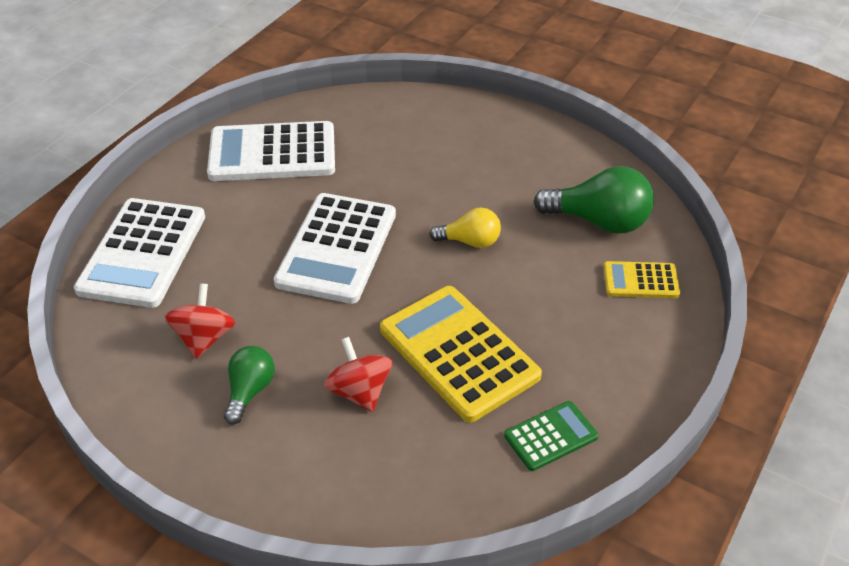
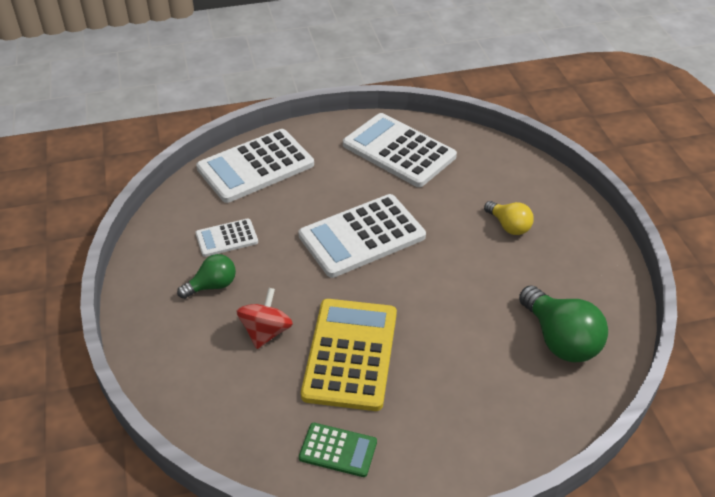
camera: 45 degrees right, 0 degrees up
red spinning top [165,283,235,359] -> white calculator [195,219,258,257]
yellow light bulb [429,208,501,248] -> yellow light bulb moved to [484,201,534,235]
yellow calculator [603,261,680,298] -> none

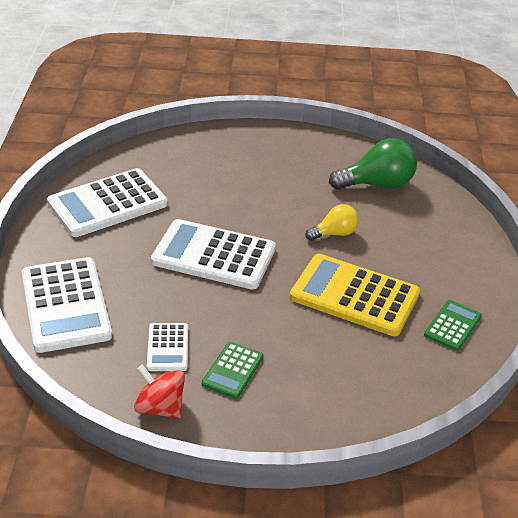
camera: 75 degrees left, 5 degrees down
green light bulb [177,254,236,299] -> green calculator [202,342,264,399]
red spinning top [237,288,293,349] -> red spinning top moved to [134,364,185,419]
white calculator [298,194,426,278] -> white calculator turned 120 degrees clockwise [151,219,276,289]
yellow light bulb [484,201,534,235] -> yellow light bulb moved to [305,204,359,241]

